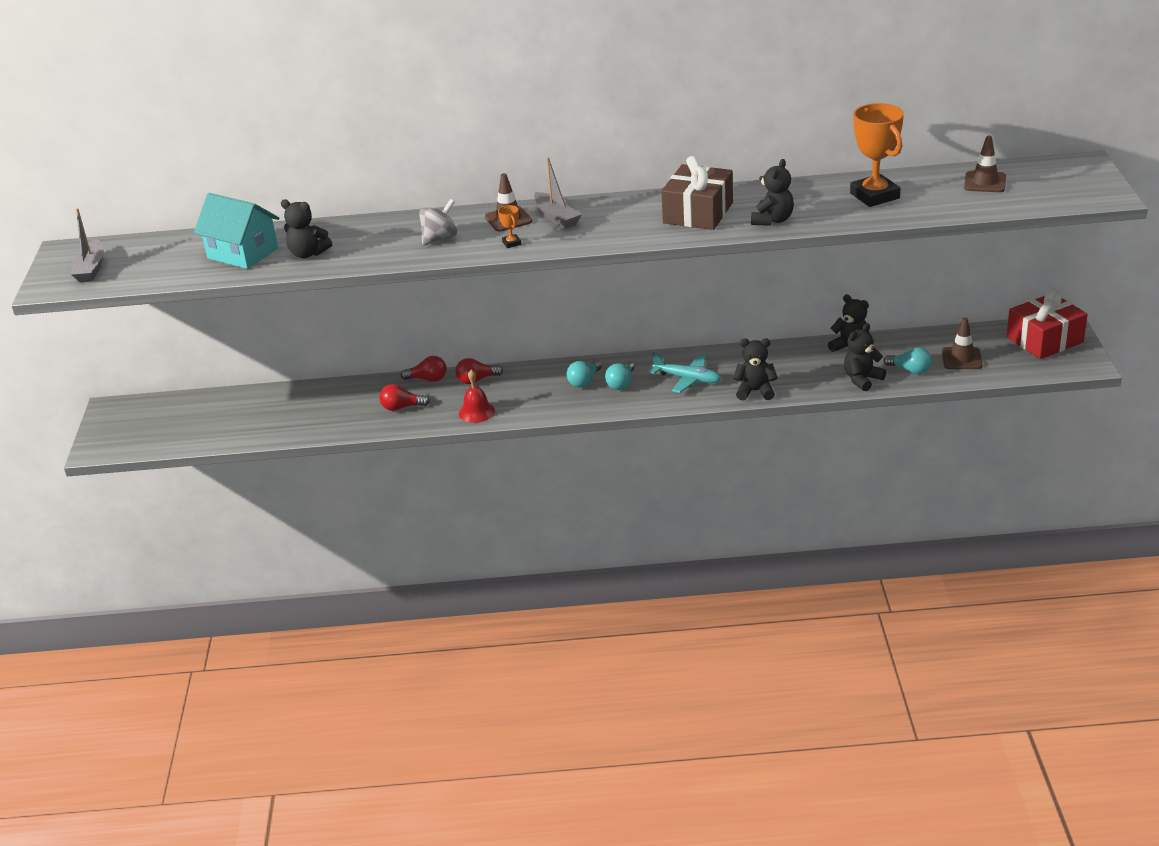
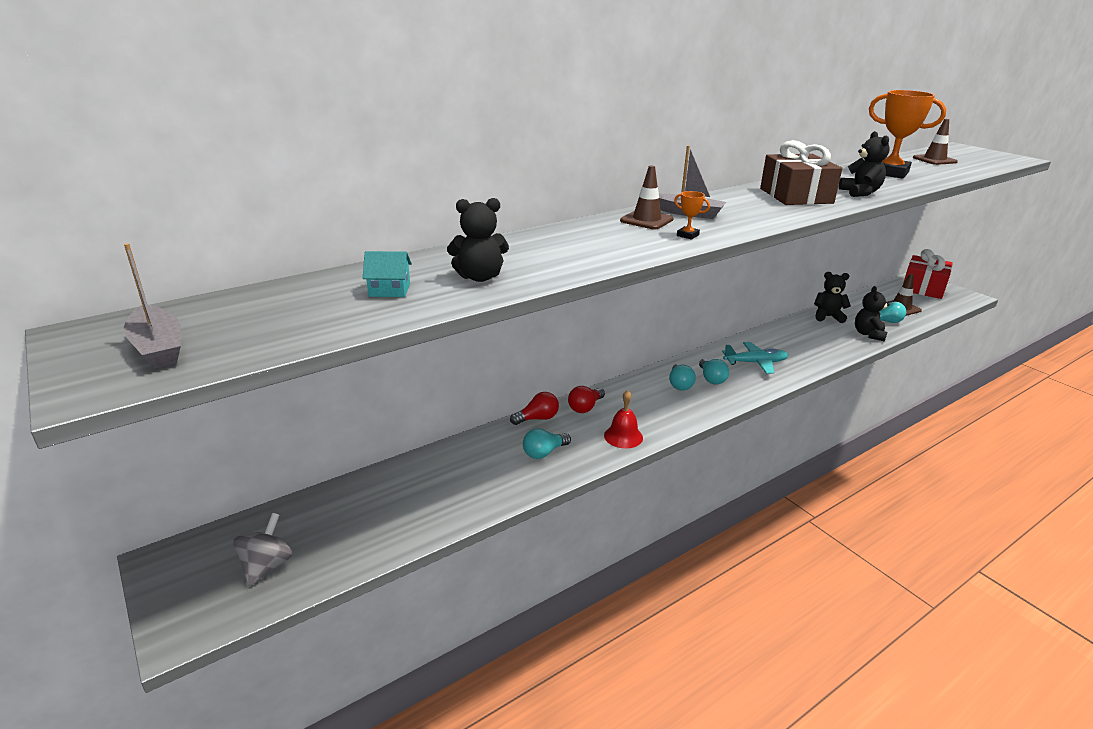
camera: 35 degrees left, 5 degrees down
turquoise house [194,193,280,269] -> turquoise house [363,251,412,297], size x0.48
red light bulb [379,384,430,411] -> turquoise light bulb [523,428,571,459]
grey spinning top [419,199,457,246] -> grey spinning top moved to [233,513,293,586]
black teddy bear [733,338,778,400] -> none

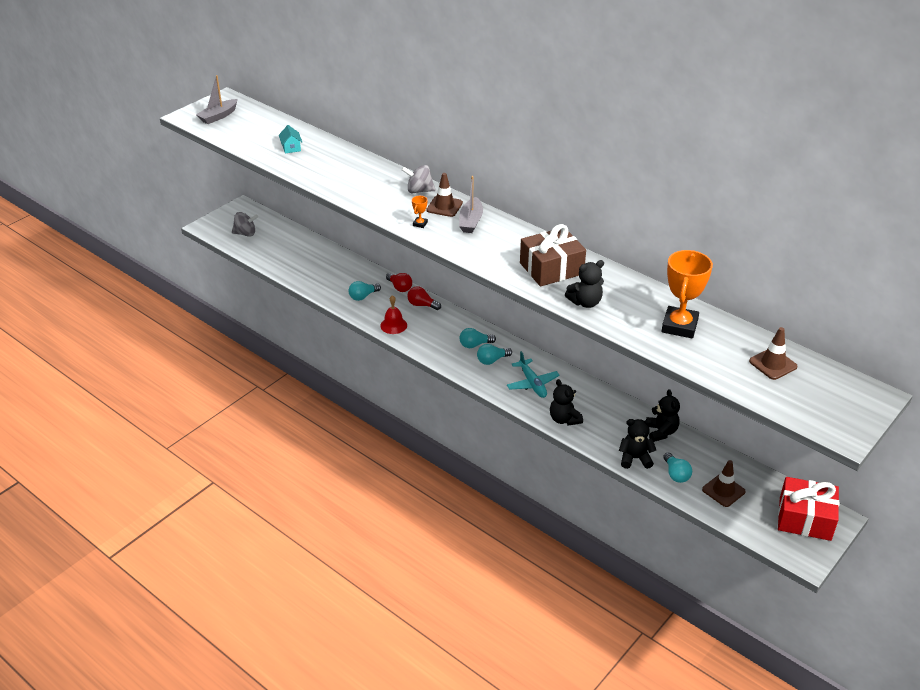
camera: 75 degrees right, 10 degrees up
black teddy bear [447,198,509,282] -> black teddy bear moved to [550,379,583,426]
turquoise light bulb [523,428,571,459] -> turquoise light bulb turned 75 degrees counterclockwise [349,281,381,301]
none -> grey spinning top [401,165,436,193]

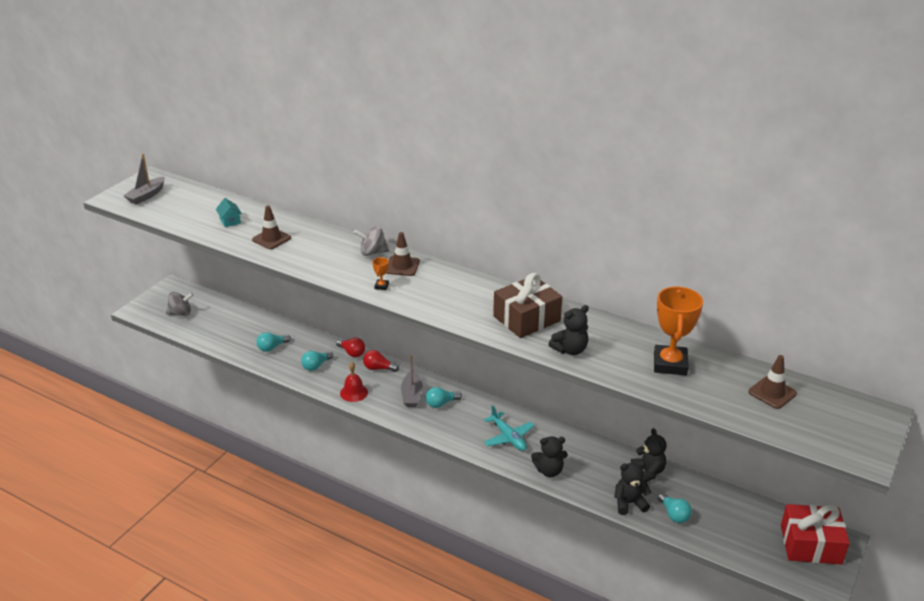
camera: 10 degrees left, 5 degrees down
grey boat [459,176,483,233] -> grey boat moved to [401,355,423,407]
turquoise light bulb [477,344,512,365] -> turquoise light bulb moved to [256,332,291,352]
black teddy bear [550,379,583,426] -> black teddy bear turned 60 degrees counterclockwise [531,436,567,477]
brown traffic cone [702,460,746,507] -> brown traffic cone moved to [252,205,291,249]

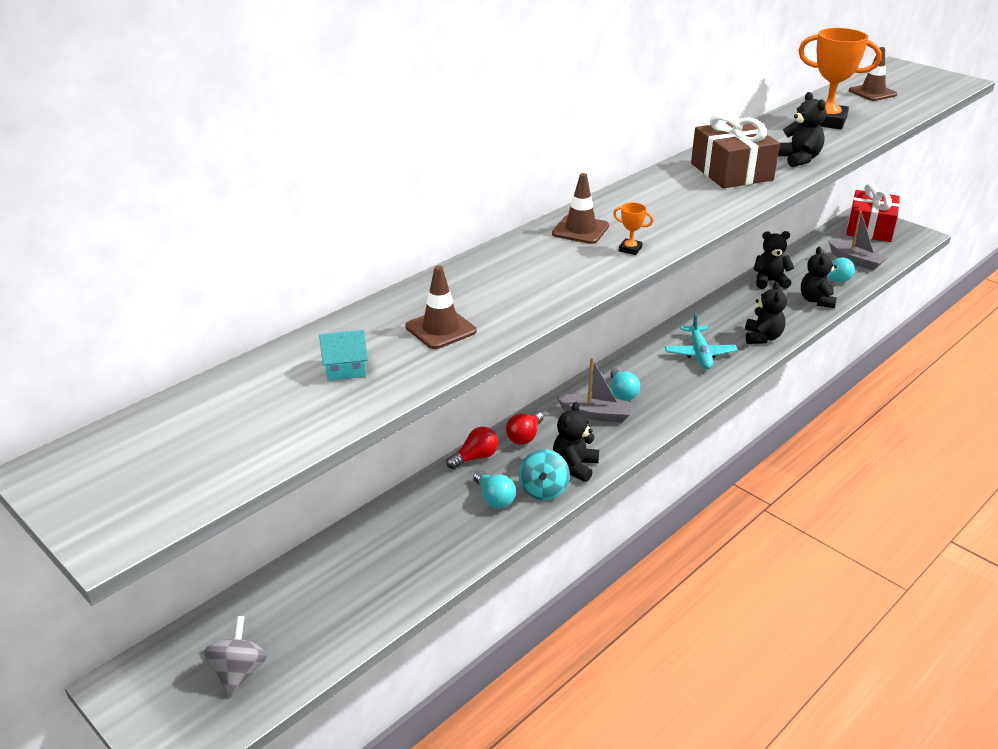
camera: 75 degrees left, 0 degrees up
grey boat [123,154,165,205] -> grey boat moved to [829,211,887,270]
turquoise light bulb [256,332,291,352] -> none
red bell [340,362,368,402] -> black teddy bear [553,402,599,482]
grey spinning top [354,226,390,256] -> none
turquoise plane [484,405,535,451] -> turquoise plane turned 105 degrees clockwise [665,313,737,369]
none -> turquoise spinning top [519,449,570,500]

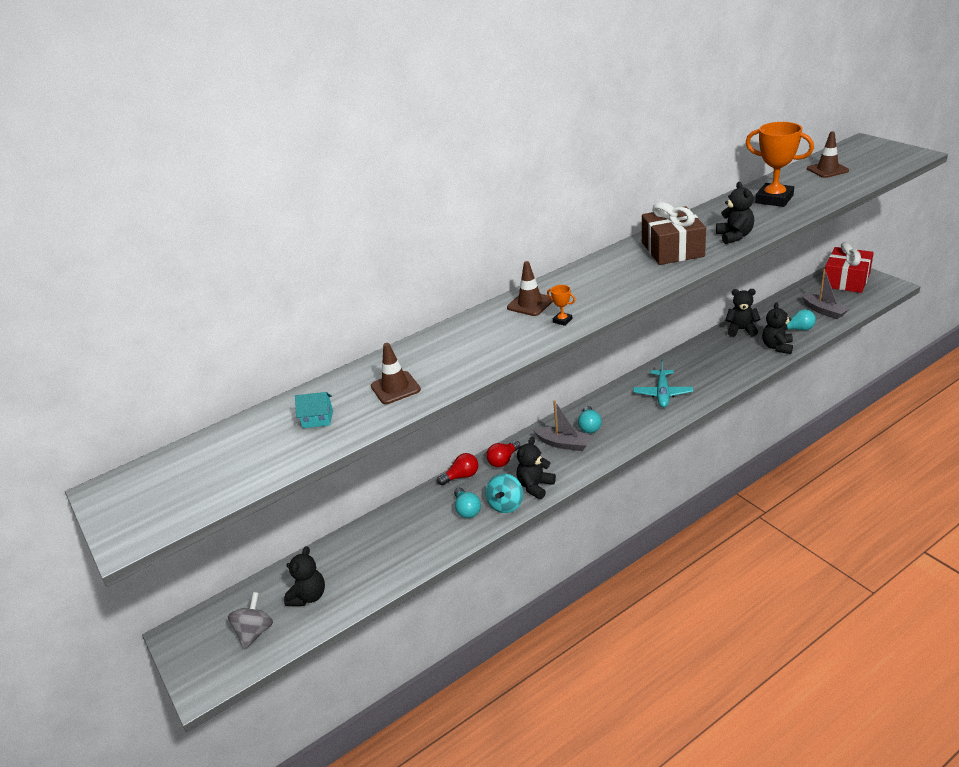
camera: 15 degrees right, 0 degrees up
black teddy bear [745,282,787,344] -> black teddy bear moved to [284,546,325,606]

